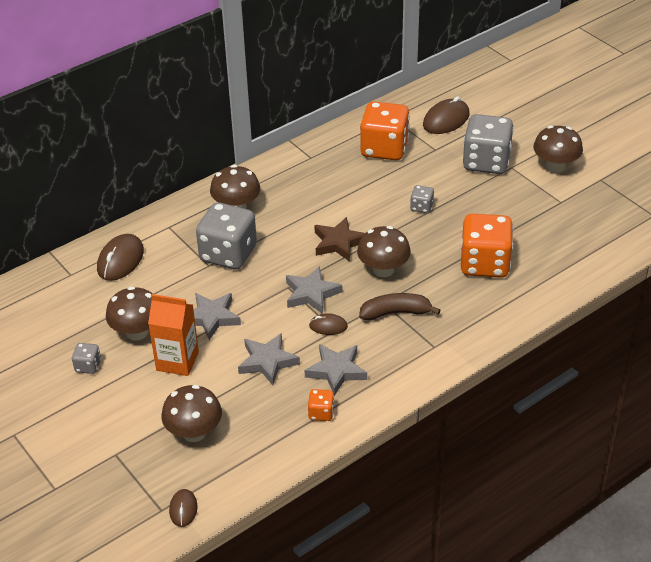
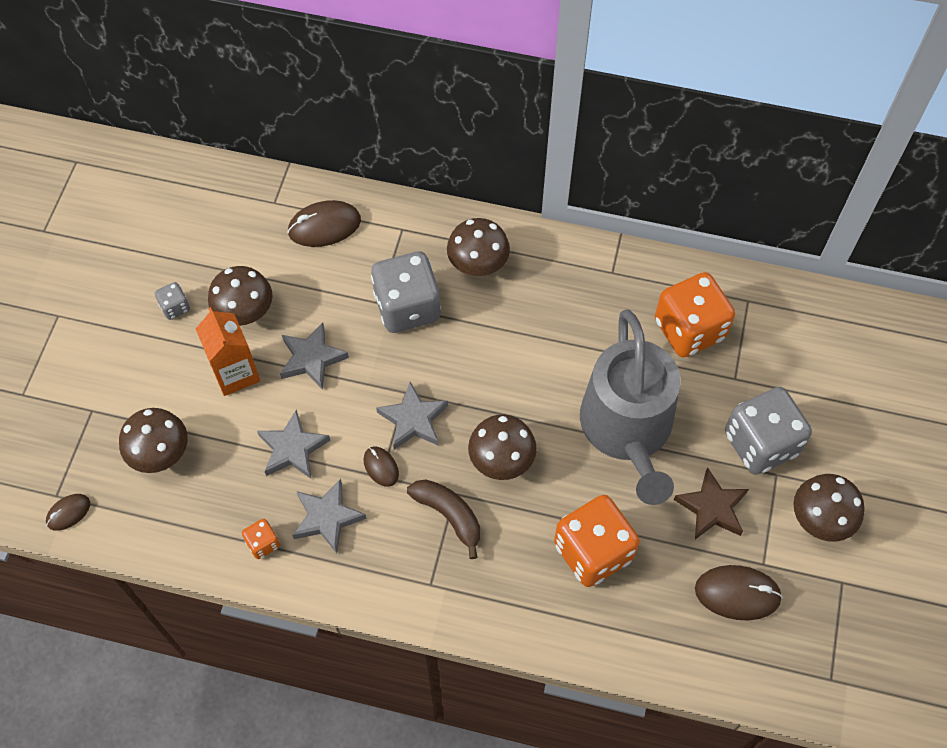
camera: 50 degrees right, 20 degrees up
brown star [314,217,365,262] -> brown star moved to [674,467,749,539]
grey dice [410,185,434,213] -> grey watering can [580,309,681,505]
brown mouse [423,97,470,134] -> brown mouse moved to [695,565,783,620]

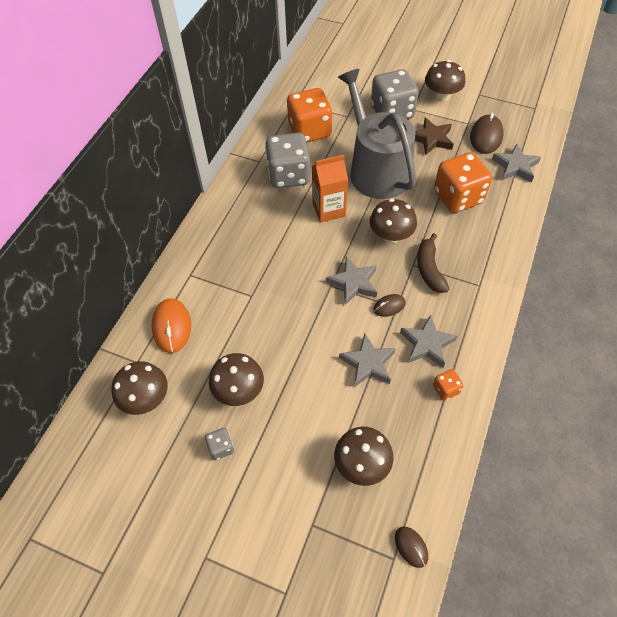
camera: 80 degrees left, 5 degrees down
orange carton [195,307,260,396] -> orange carton moved to [312,155,348,223]
grey star [280,322,349,390] -> grey star moved to [492,143,541,183]
brown mouse [287,200,361,247] -> orange mouse [152,299,191,353]
grey dice [371,252,441,333] -> grey dice moved to [265,133,310,188]
brown banana [407,479,480,559] -> brown banana turned 60 degrees counterclockwise [417,233,449,293]
brown mushroom [447,218,510,276] -> brown mushroom moved to [112,361,168,415]
grey watering can [580,309,681,505] -> grey watering can turned 120 degrees counterclockwise [338,69,416,199]

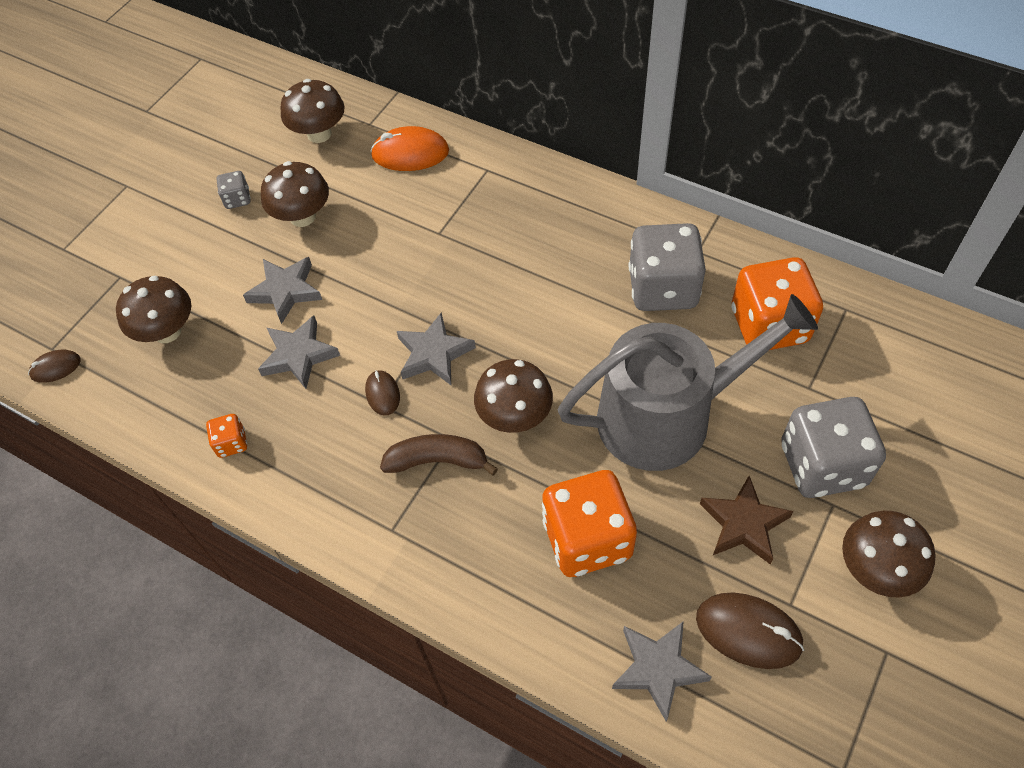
camera: 100 degrees right, 0 degrees up
orange carton [312,155,348,223] -> none
grey star [400,315,457,368] -> grey star moved to [243,257,322,324]

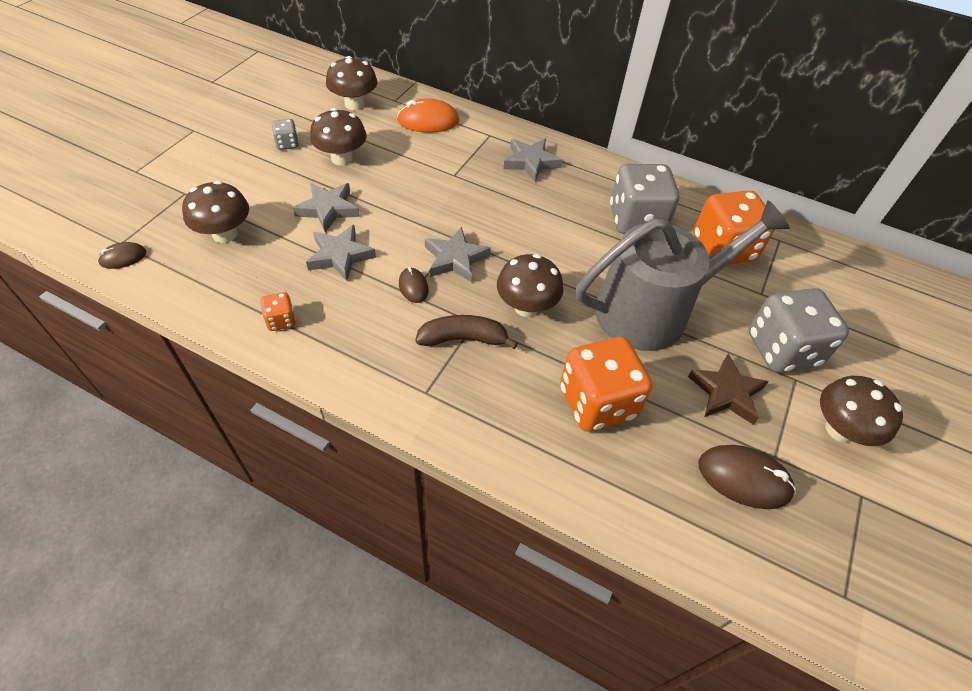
camera: 10 degrees left, 5 degrees down
grey star [612,621,712,721] -> grey star moved to [504,139,562,182]

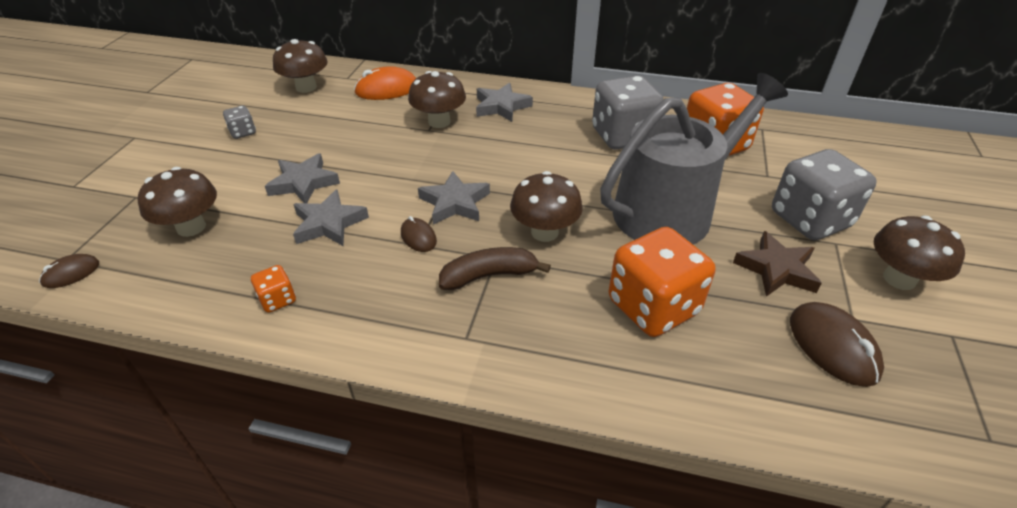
camera: 10 degrees left, 10 degrees down
brown mushroom [310,108,367,165] -> brown mushroom moved to [408,71,466,128]
brown mouse [699,445,796,509] -> brown mouse turned 60 degrees clockwise [790,302,884,387]

